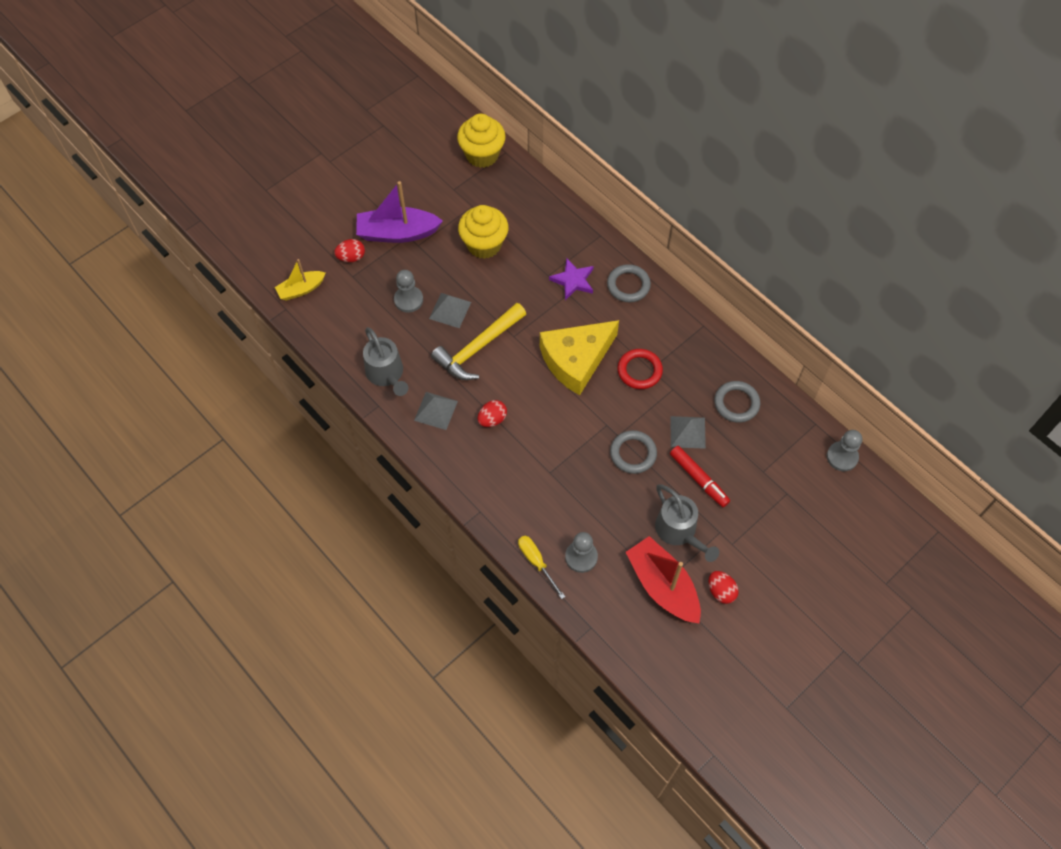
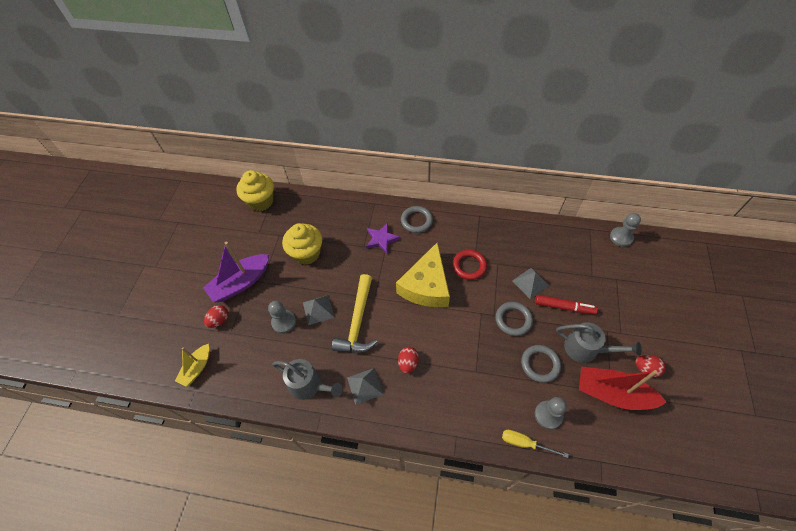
camera: 35 degrees left, 5 degrees down
grey ring [714,381,760,423] -> grey ring moved to [521,345,561,383]

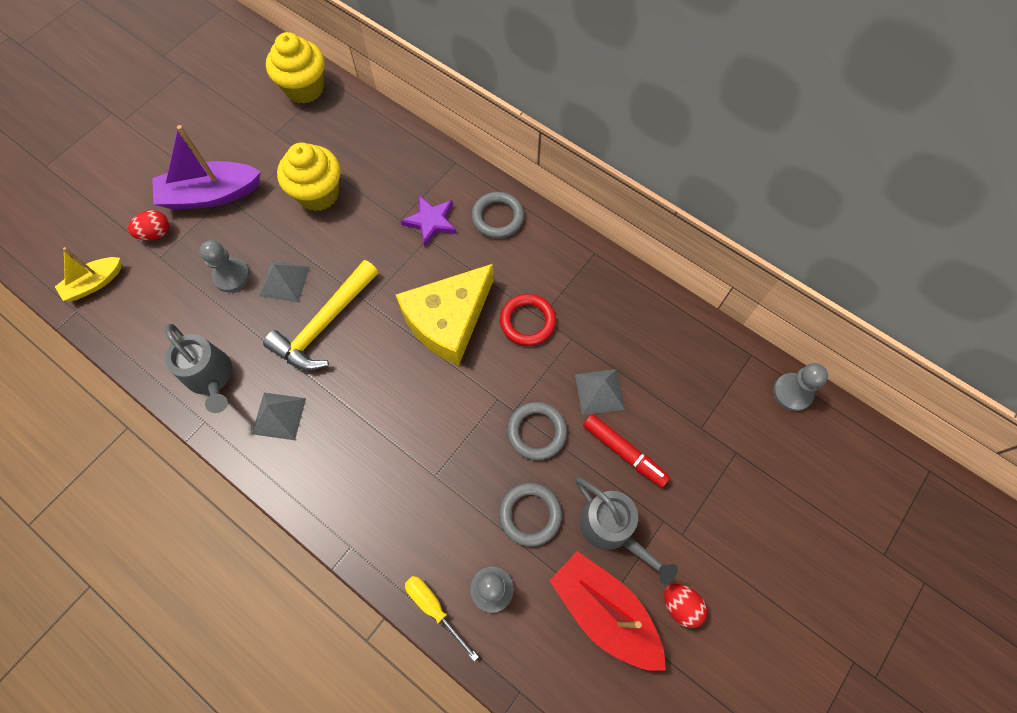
camera: 25 degrees right, 10 degrees up
red egg [398,347,419,374] -> none

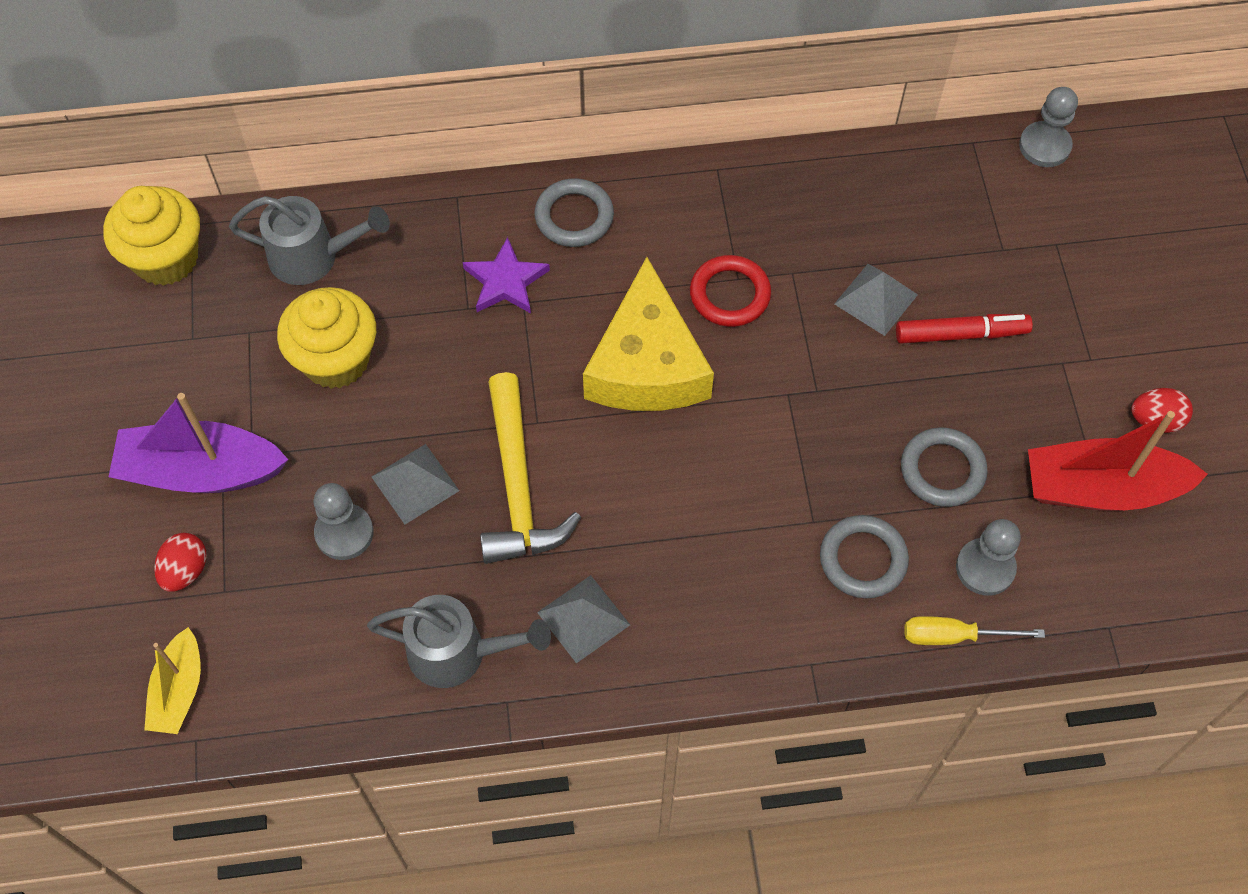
camera: 45 degrees left, 5 degrees down
purple boat [152,125,261,210] -> purple boat turned 60 degrees clockwise [109,393,289,493]
grey ring [507,402,567,460] -> grey ring moved to [820,515,909,598]
grey watering can [575,477,678,585] -> grey watering can moved to [229,196,390,285]

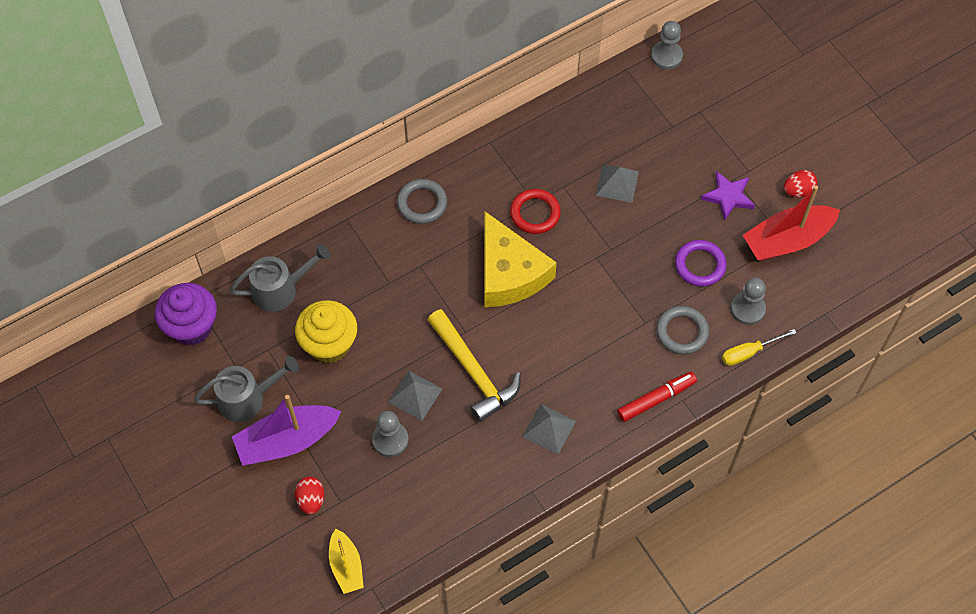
camera: 25 degrees left, 0 degrees up
yellow cupcake [103,186,200,286] -> purple cupcake [155,283,217,346]
grey watering can [367,595,551,688] -> grey watering can moved to [193,356,299,422]
purple star [463,237,550,313] -> purple star moved to [701,171,755,221]
red marker [896,314,1033,344] -> red marker moved to [617,372,697,422]
grey ring [901,427,988,507] -> purple ring [675,240,727,287]

